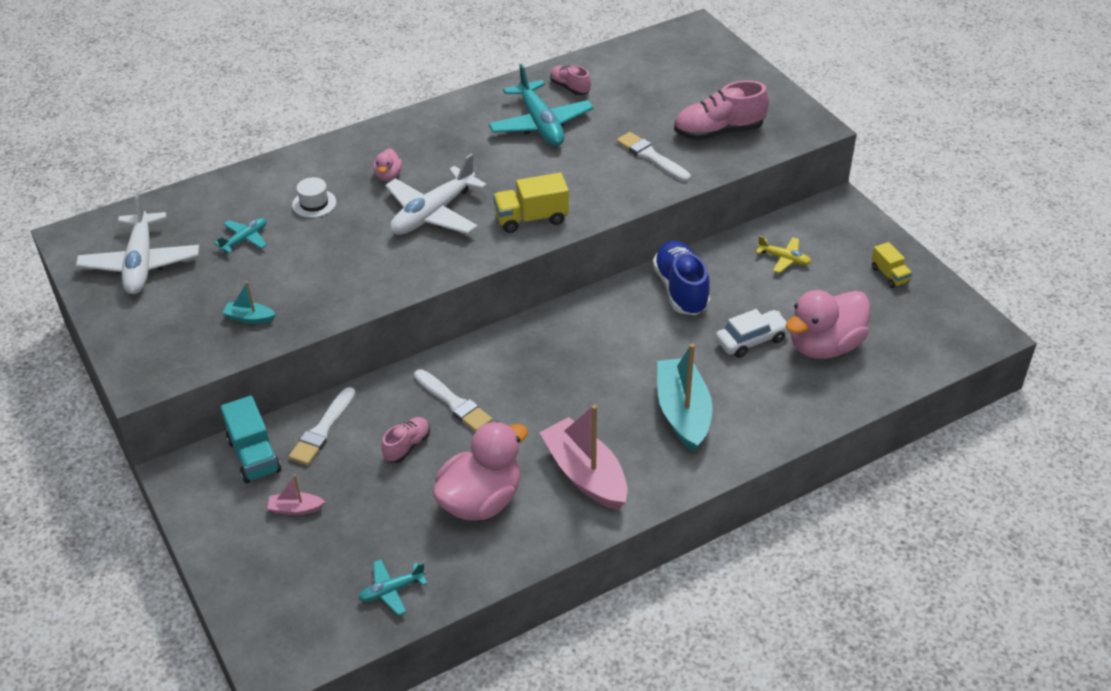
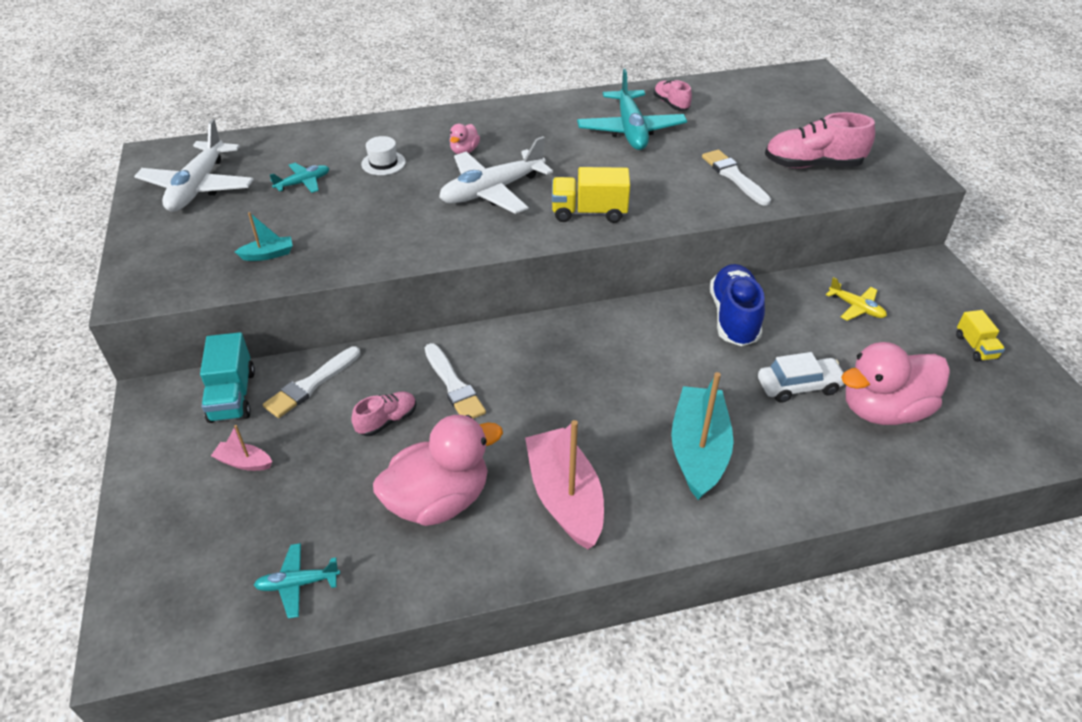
camera: 15 degrees right, 0 degrees up
turquoise boat [223,282,276,324] -> turquoise boat turned 135 degrees clockwise [235,212,293,261]

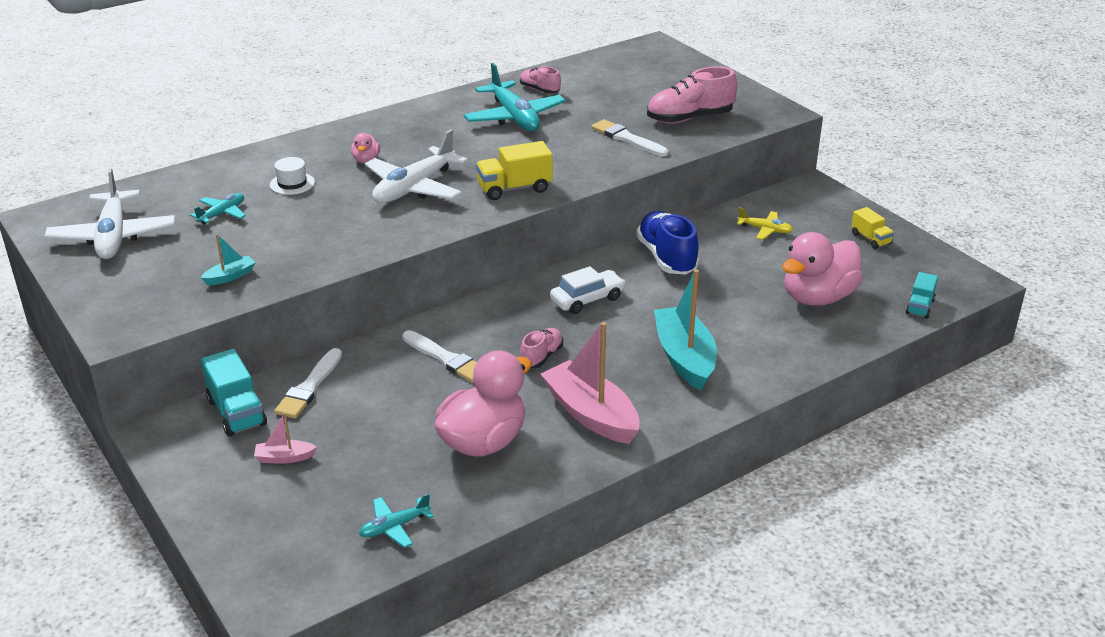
camera: 20 degrees left, 10 degrees down
pink shoe [351,391,417,436] -> pink shoe moved to [520,328,563,368]
white car [758,352,844,403] -> white car moved to [550,266,626,314]
none -> turquoise truck [906,272,938,319]

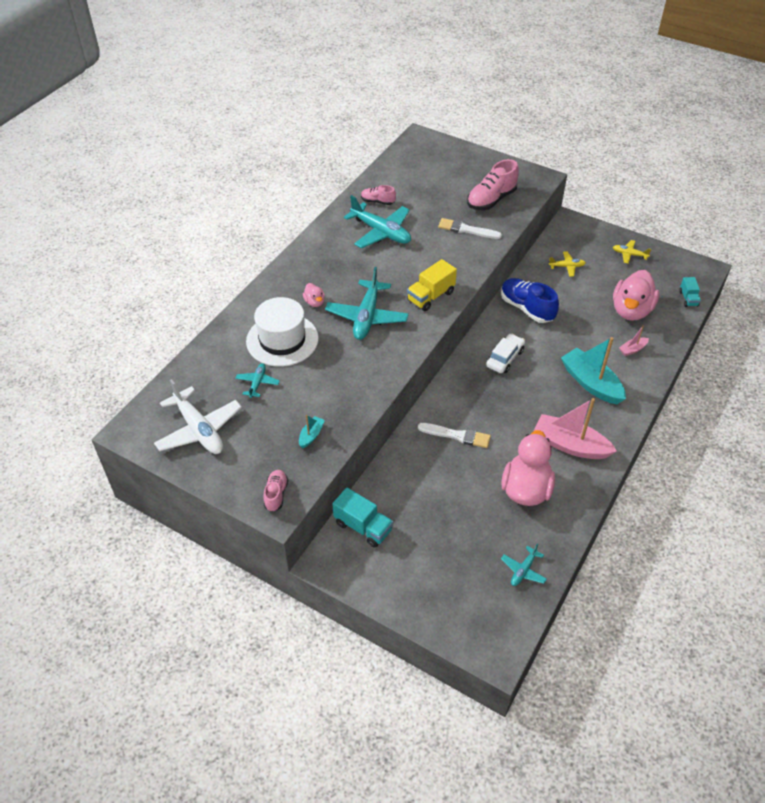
camera: 25 degrees left, 15 degrees up
pink boat [254,413,317,464] -> pink boat moved to [619,326,649,356]
white hat [270,157,315,195] -> white hat [246,297,319,367], size x2.21
white brush [274,348,342,418] -> none
white plane [365,129,468,203] -> turquoise plane [325,267,409,340]
pink shoe [520,328,563,368] -> pink shoe moved to [263,470,288,512]
yellow truck [851,207,894,249] -> yellow plane [613,240,651,264]

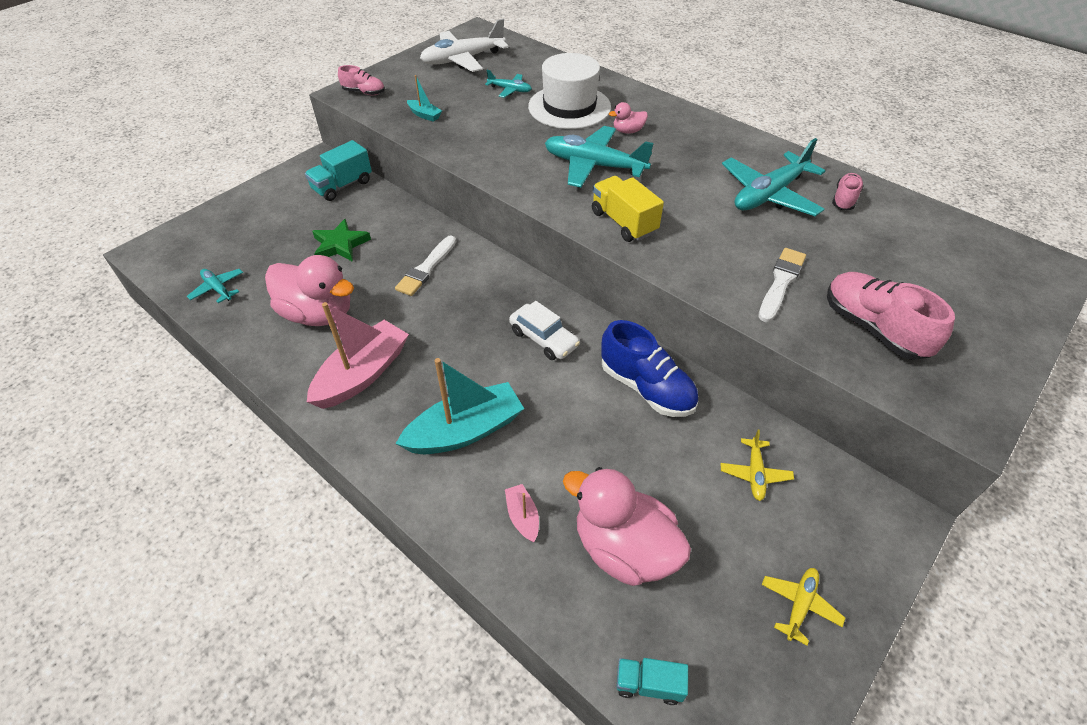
camera: 100 degrees right, 0 degrees up
blue shoe [501,278,559,323] -> blue shoe turned 75 degrees clockwise [601,320,698,417]
none -> green star [312,219,371,262]

